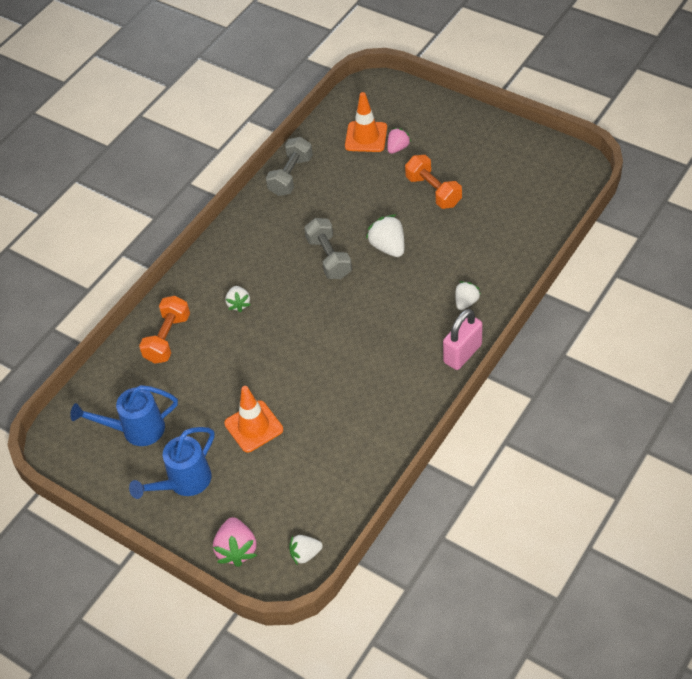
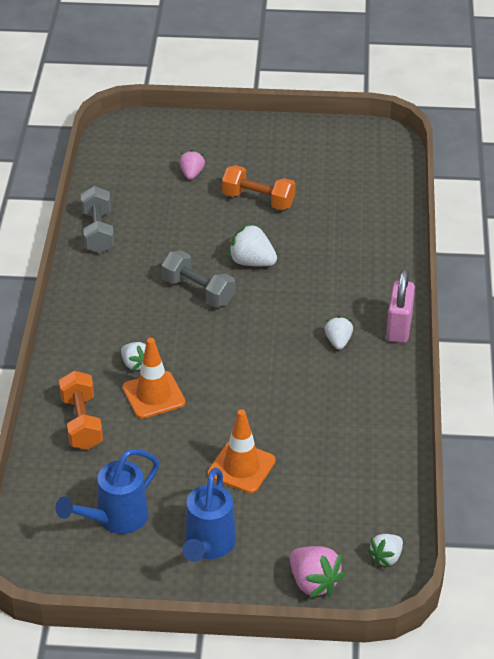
camera: 35 degrees left, 10 degrees down
orange traffic cone [345,92,387,152] -> orange traffic cone moved to [122,338,185,419]
white strawberry [455,281,481,310] -> white strawberry moved to [325,316,353,350]

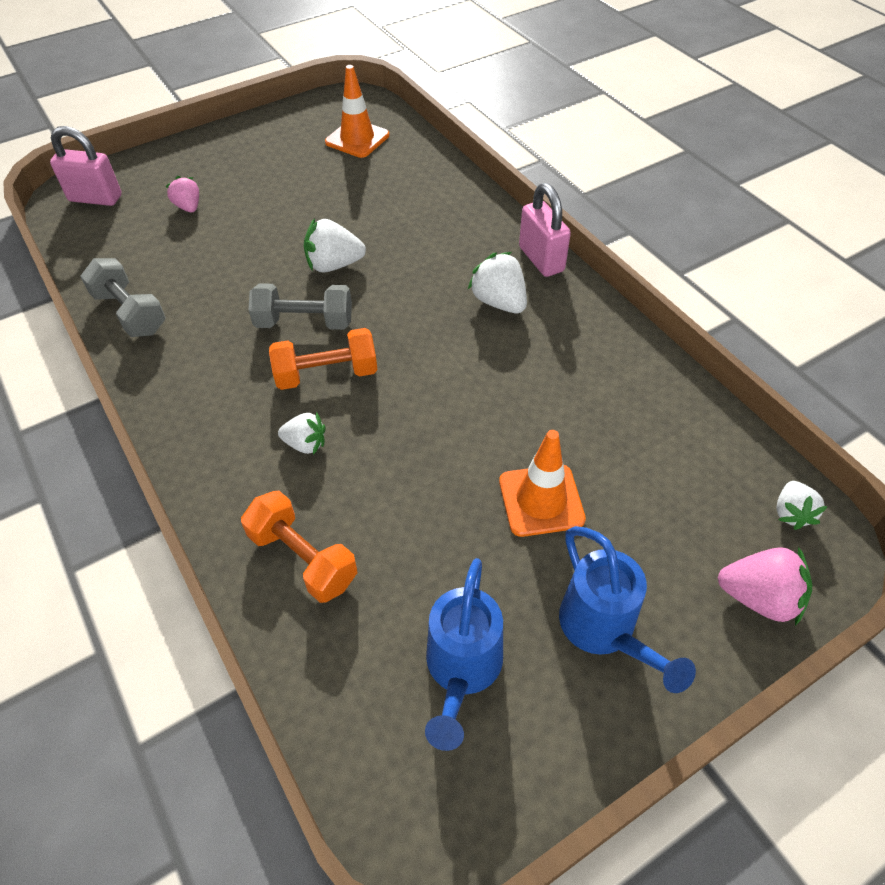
camera: 35 degrees left, 10 degrees up
orange traffic cone [122,338,185,419] -> orange traffic cone moved to [325,65,389,158]
orange dumbbell [222,165,295,210] -> orange dumbbell moved to [269,328,377,390]
white strawberry [325,316,353,350] -> white strawberry [468,252,527,313], size x1.53
none -> pink padlock [50,126,122,206]

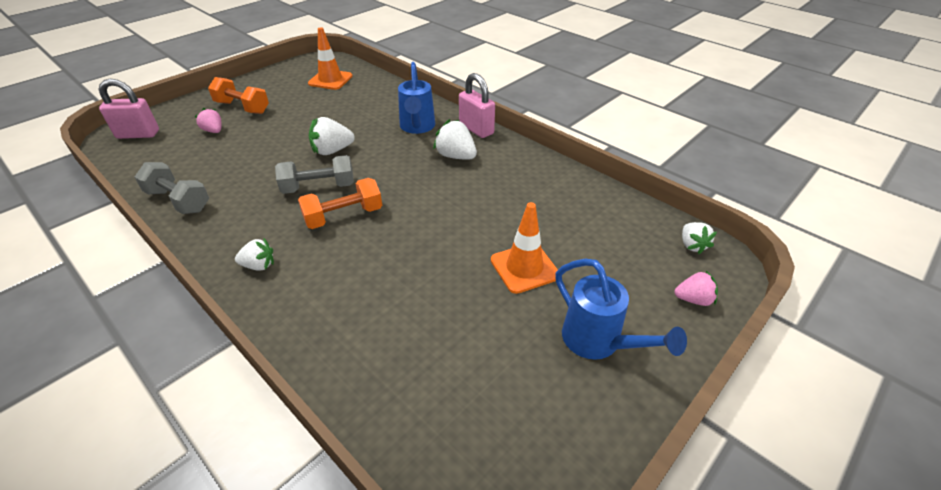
camera: 15 degrees left, 10 degrees down
orange dumbbell [241,490,358,603] -> orange dumbbell moved to [208,77,269,114]
white strawberry [278,412,326,455] -> white strawberry moved to [235,238,274,271]
blue watering can [425,558,503,751] -> blue watering can moved to [398,62,435,134]
pink strawberry [718,547,812,626] -> pink strawberry [674,271,718,306], size x0.65

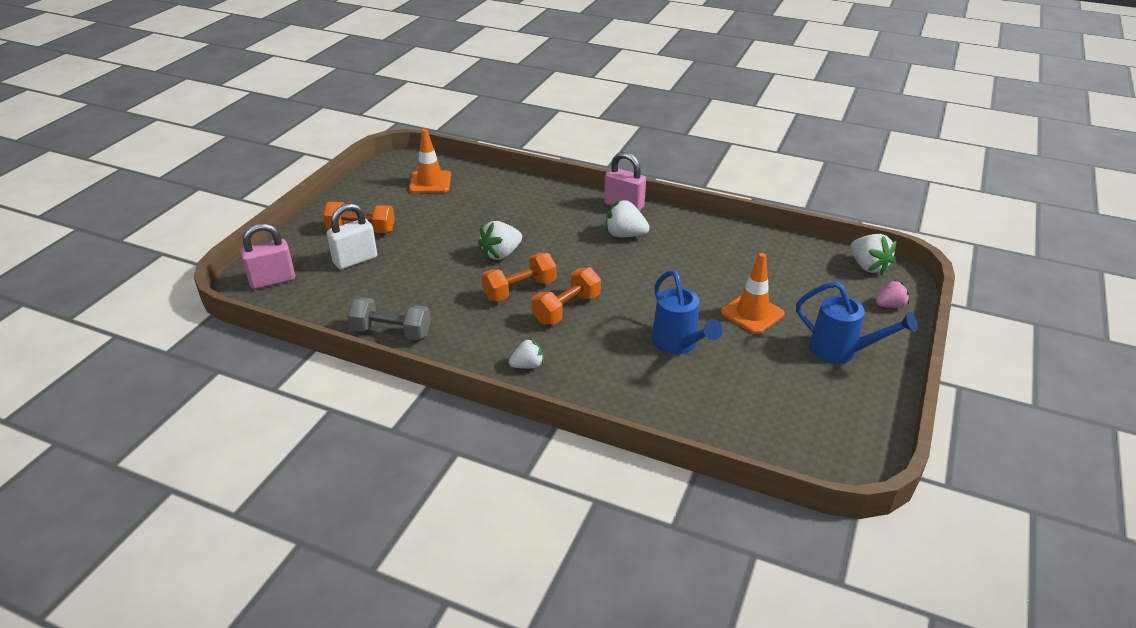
camera: 20 degrees left, 5 degrees down
pink strawberry [194,108,222,133] -> white padlock [327,203,377,269]
grey dumbbell [275,155,354,194] -> orange dumbbell [482,253,556,301]
blue watering can [398,62,435,134] -> blue watering can moved to [651,270,723,354]
white strawberry [682,222,717,254] -> white strawberry [850,234,896,275], size x1.53

